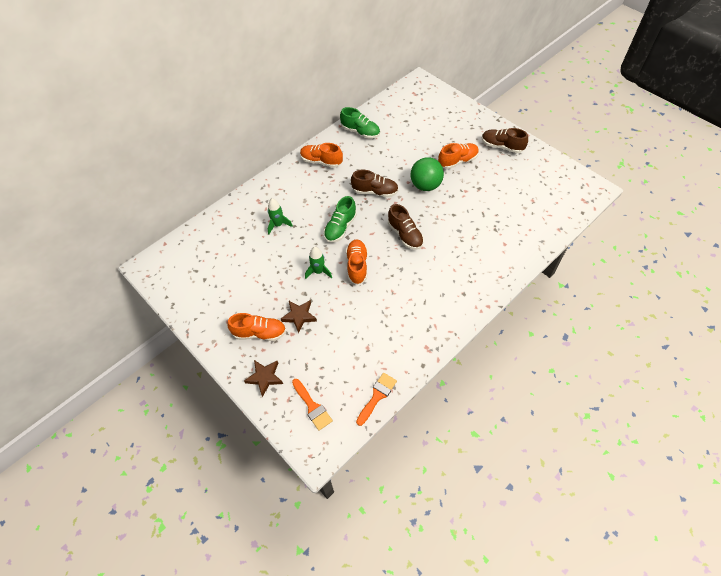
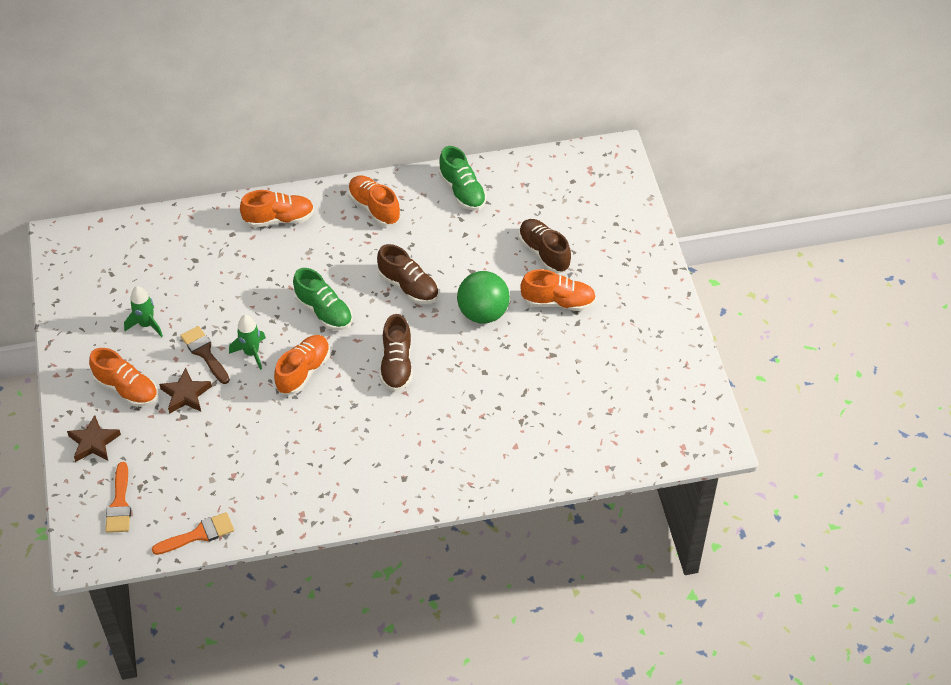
camera: 30 degrees right, 5 degrees down
green rocket [268,199,293,234] -> green rocket moved to [124,286,163,337]
green shoe [324,196,357,243] -> green shoe turned 105 degrees counterclockwise [293,268,353,330]
brown shoe [482,128,528,153] -> brown shoe moved to [519,219,571,273]
none -> brown brush [180,326,230,384]
none -> orange shoe [240,190,314,228]

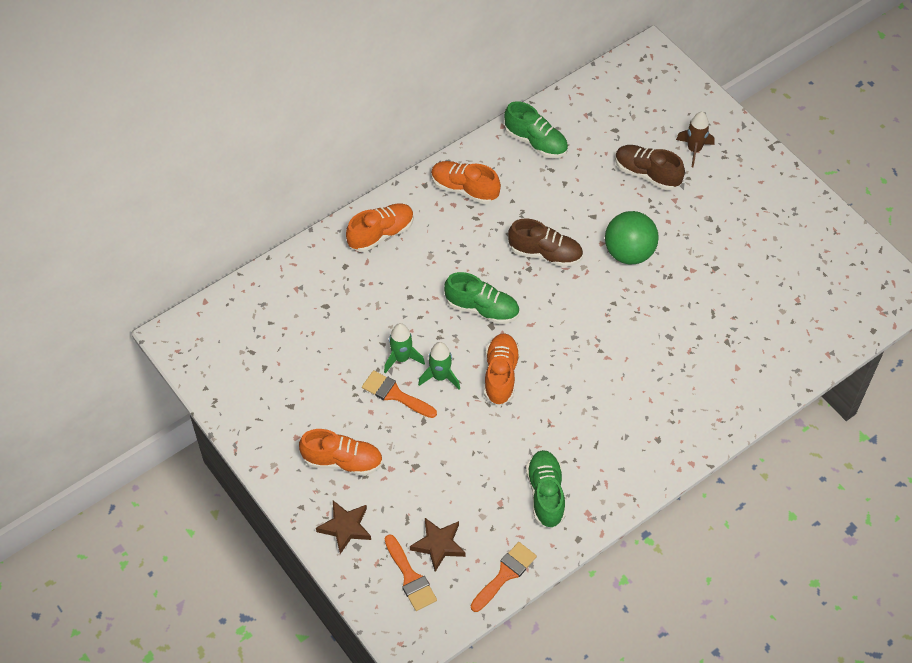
camera: 25 degrees left, 5 degrees up
green rocket [124,286,163,337] -> green rocket moved to [384,323,425,374]
brown star [159,368,212,414] -> brown star moved to [410,518,466,572]
brown brush [180,326,230,384] -> orange brush [362,370,437,418]
brown shoe [380,314,413,392] -> none
orange shoe [520,269,596,311] -> none
none -> green shoe [526,450,565,528]
none -> brown rocket [676,112,715,167]

